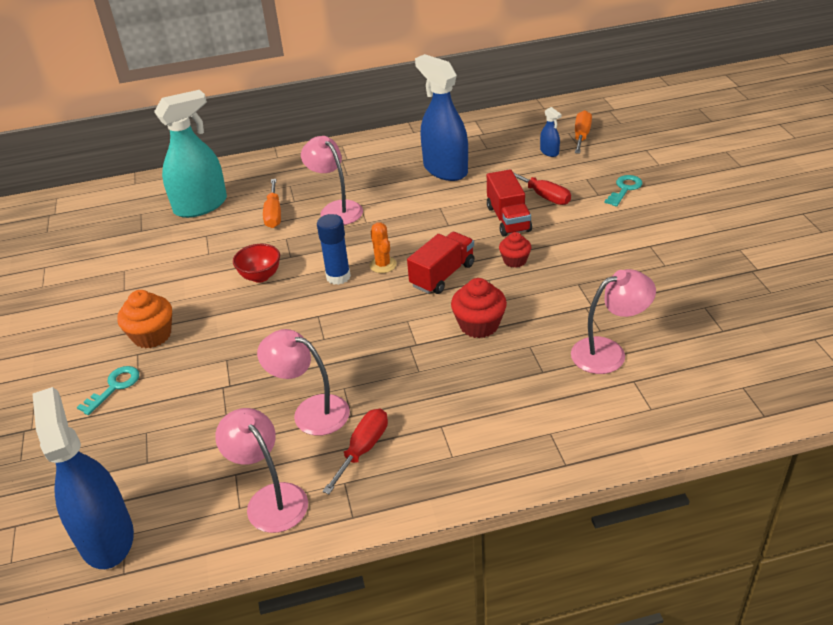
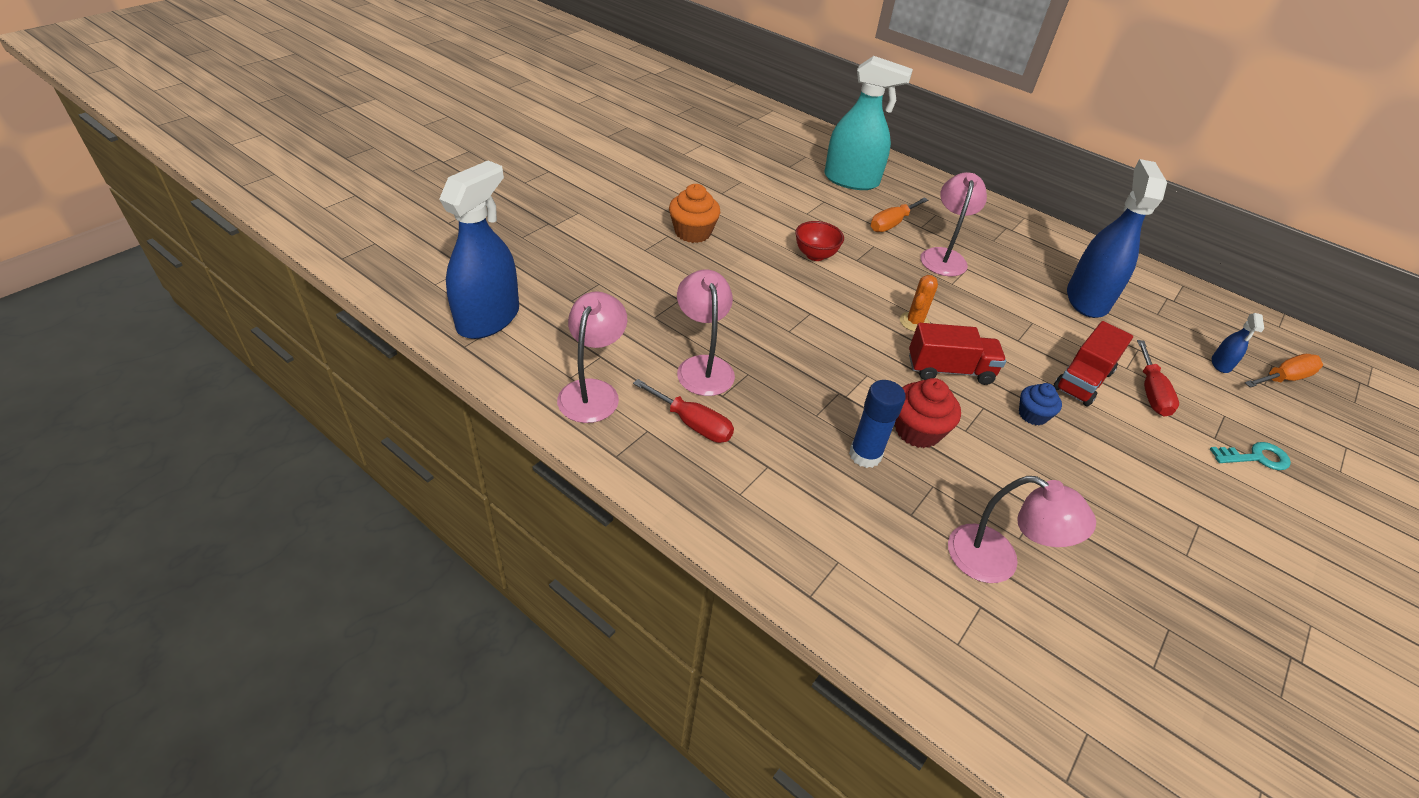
camera: 45 degrees right, 5 degrees up
turquoise key [77,366,139,415] -> none
blue glue stick [317,214,351,285] -> blue glue stick moved to [849,380,906,468]
red screwdriver [322,409,388,494] -> red screwdriver turned 45 degrees clockwise [633,379,734,443]
red cupcake [499,232,531,268] -> blue cupcake [1019,383,1062,426]

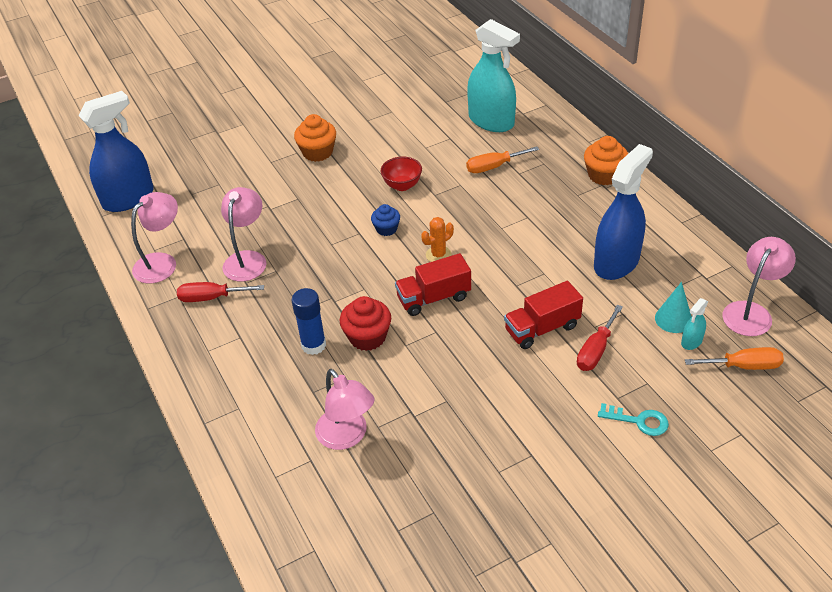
camera: 30 degrees right, 0 degrees up
red screwdriver [633,379,734,443] -> red screwdriver turned 120 degrees clockwise [177,282,264,302]
red truck [909,323,1006,385] -> red truck turned 135 degrees clockwise [395,253,471,316]
pink lamp [920,172,987,276] -> pink lamp moved to [722,237,796,336]
blue cupcake [1019,383,1062,426] -> blue cupcake moved to [371,204,400,236]
blue spray bottle [1212,313,1264,373] -> turquoise spray bottle [681,298,708,350]
none -> orange cupcake [584,136,628,185]
none -> turquoise cone [655,282,692,333]

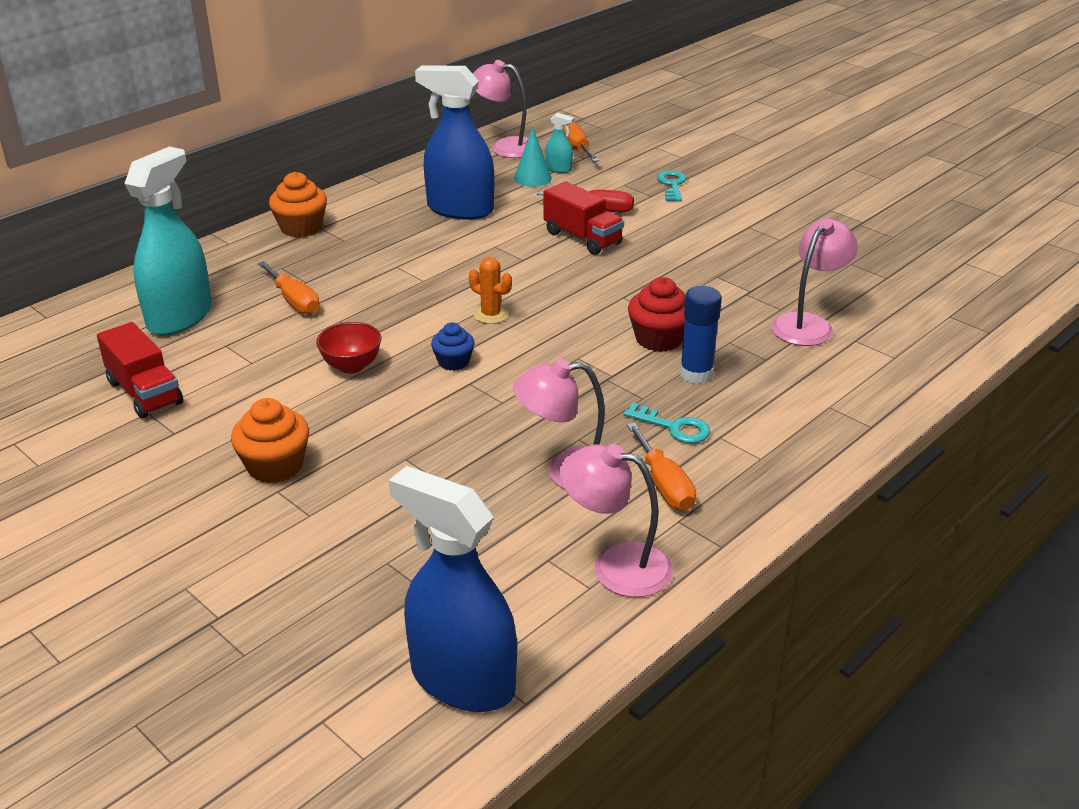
camera: 110 degrees left, 10 degrees down
red screwdriver [177,282,264,302] -> orange screwdriver [627,422,696,511]
red truck [395,253,471,316] -> red truck moved to [97,322,183,419]
none -> turquoise key [623,402,710,443]

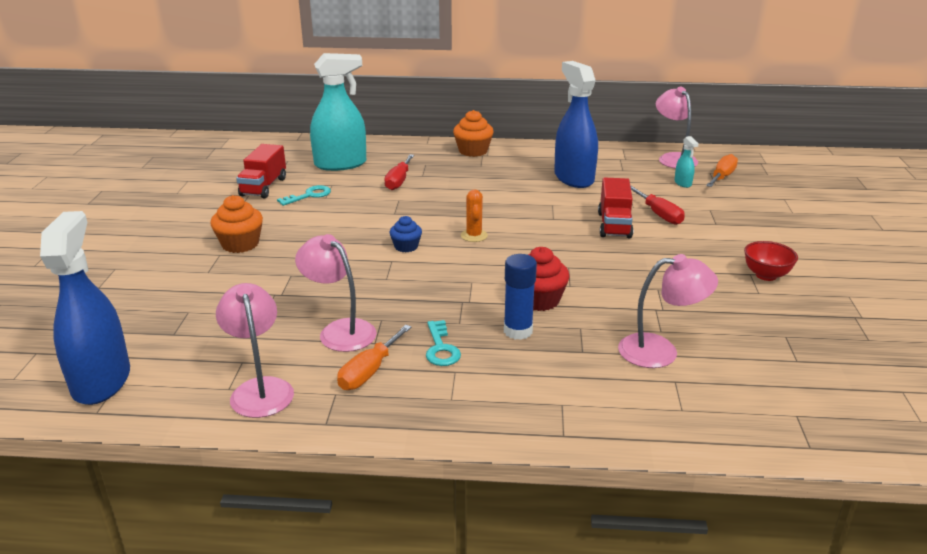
camera: 50 degrees right, 5 degrees down
orange screwdriver [258,261,320,315] -> red screwdriver [384,155,414,190]
red bowl [316,322,382,374] -> red bowl moved to [744,241,798,281]
turquoise cone [514,127,552,187] -> none
turquoise key [657,170,687,202] -> turquoise key moved to [277,185,331,206]

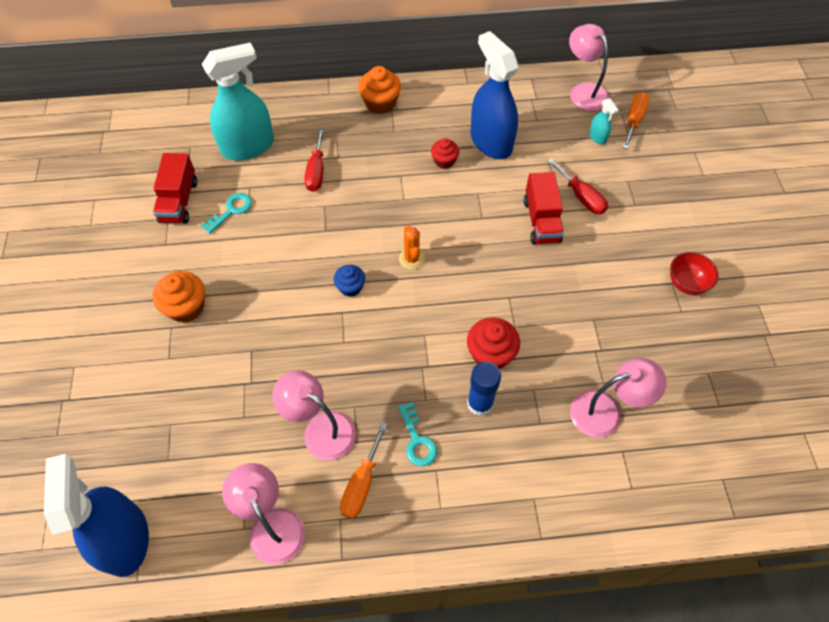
camera: 10 degrees left, 30 degrees up
none -> red cupcake [431,138,459,169]

